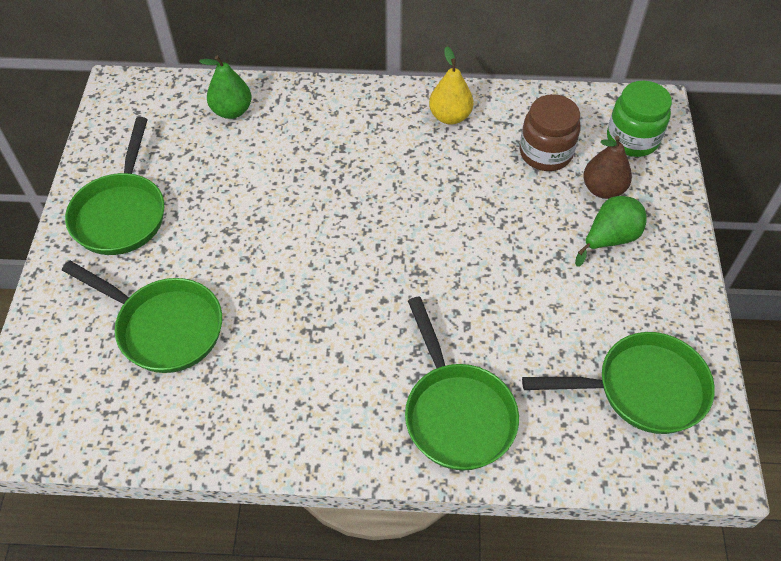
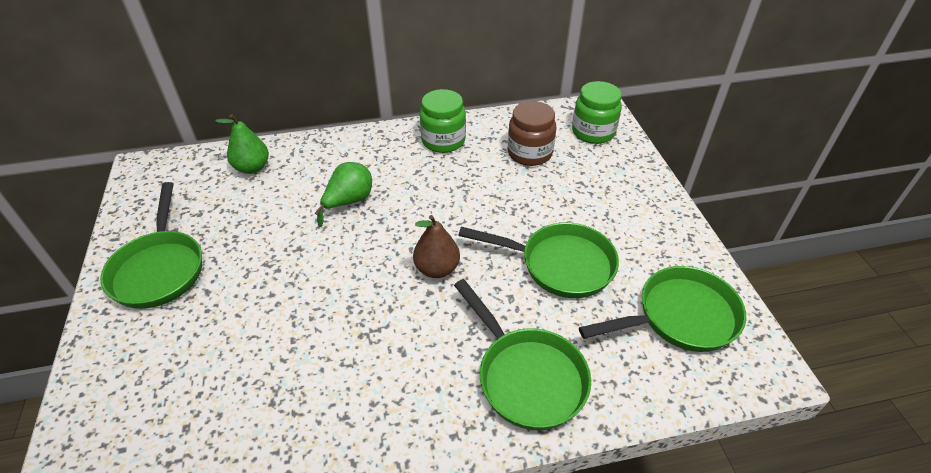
camera: 15 degrees left, 10 degrees down
green pan [62,261,222,373] -> green pan moved to [458,223,619,298]
yellow pear [429,46,474,125] -> green jar [420,89,466,153]
green pear [575,196,647,267] -> green pear moved to [315,162,372,227]
brown pear [583,136,632,199] -> brown pear moved to [413,215,460,278]

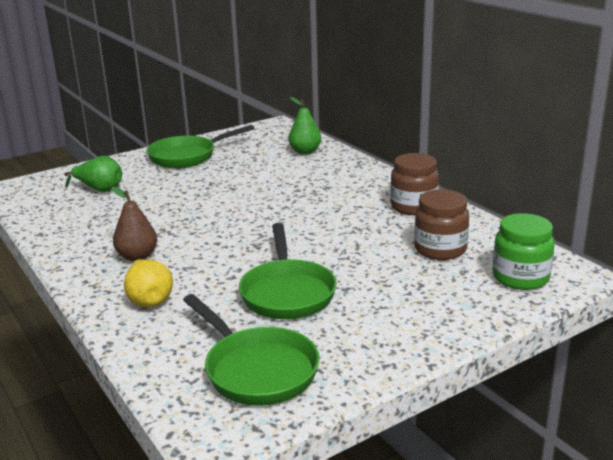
camera: 70 degrees right, 20 degrees down
green pear [315,162,372,227] -> green pear moved to [64,156,122,192]
brown pear [413,215,460,278] -> brown pear moved to [111,187,157,261]
green jar [420,89,466,153] -> brown jar [390,153,439,215]
green pan [454,279,591,430] -> yellow pear [124,259,173,307]

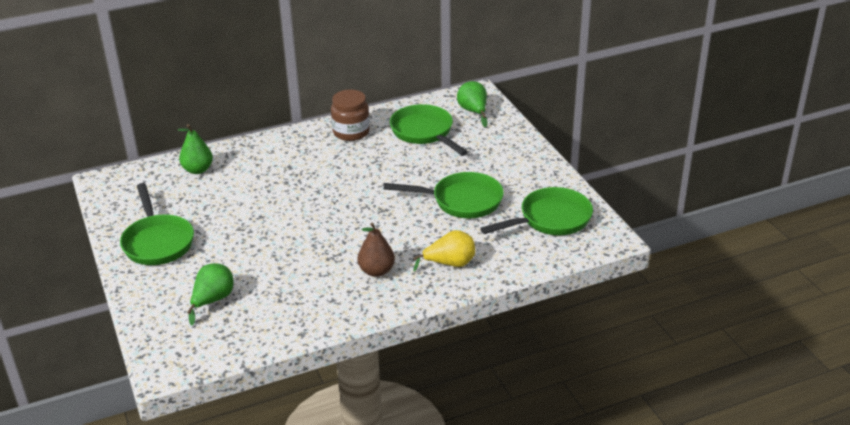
camera: 80 degrees left, 10 degrees up
brown jar [414,189,469,260] -> green pan [390,104,468,156]
green jar [492,213,555,290] -> green pear [457,81,488,127]

